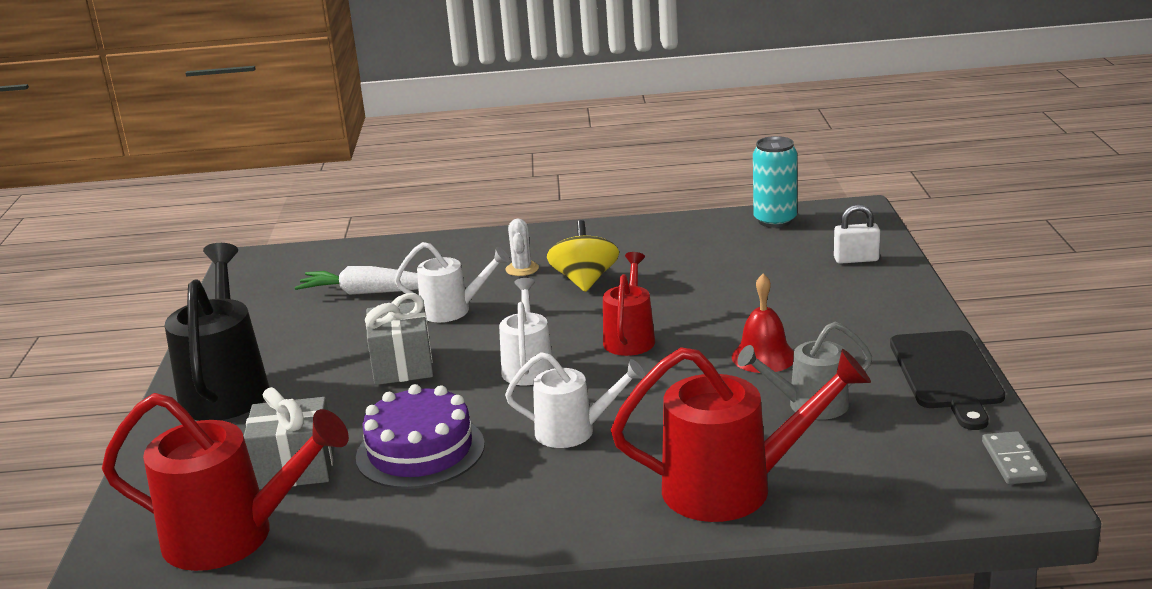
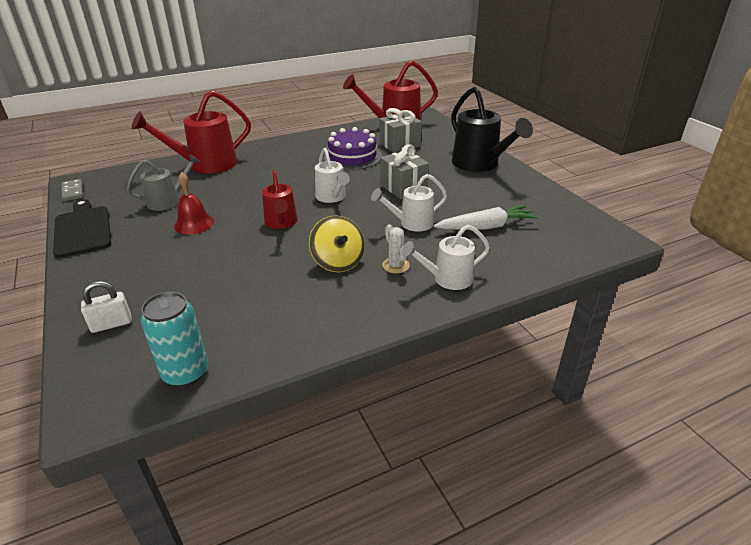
camera: 155 degrees right, 10 degrees up
white watering can [505,352,645,448] -> white watering can moved to [402,225,490,290]

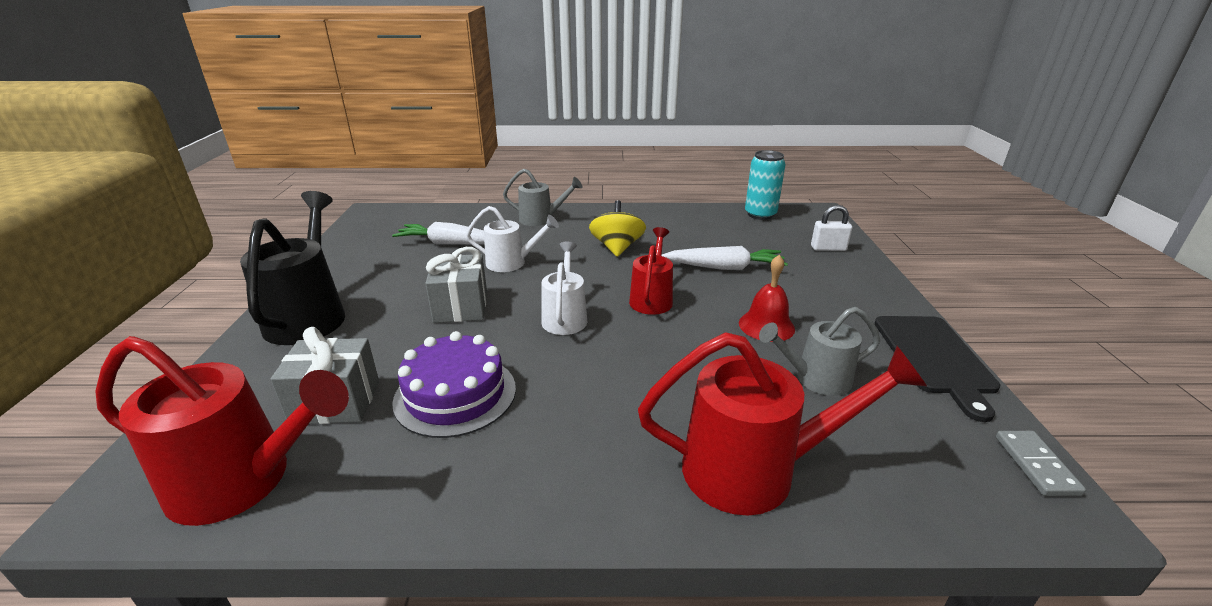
camera: 155 degrees left, 5 degrees down
white cactus [382,224,410,273] -> none
white watering can [402,225,490,290] -> grey watering can [503,169,582,226]
none -> white carrot [662,246,788,270]

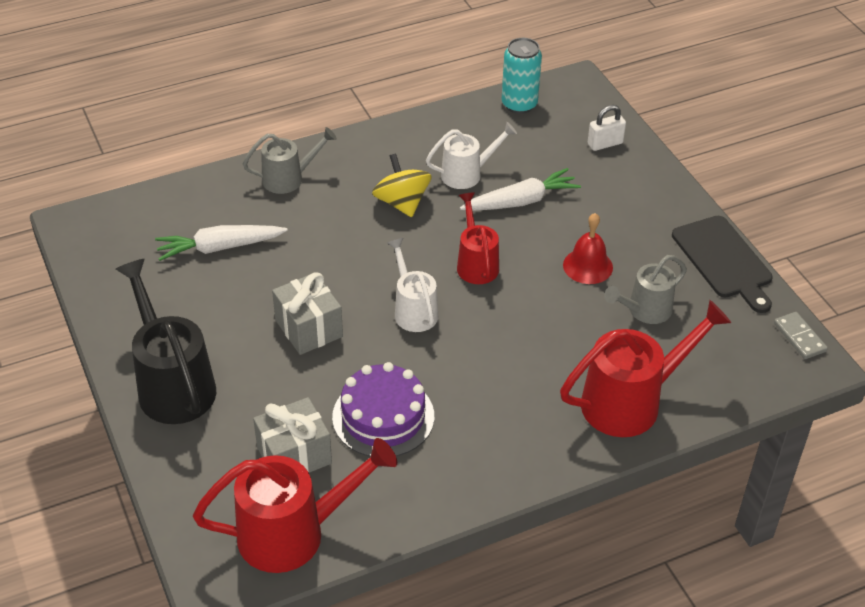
camera: 25 degrees left, 15 degrees up
white watering can [466,206,559,272] -> white watering can moved to [426,122,517,189]

